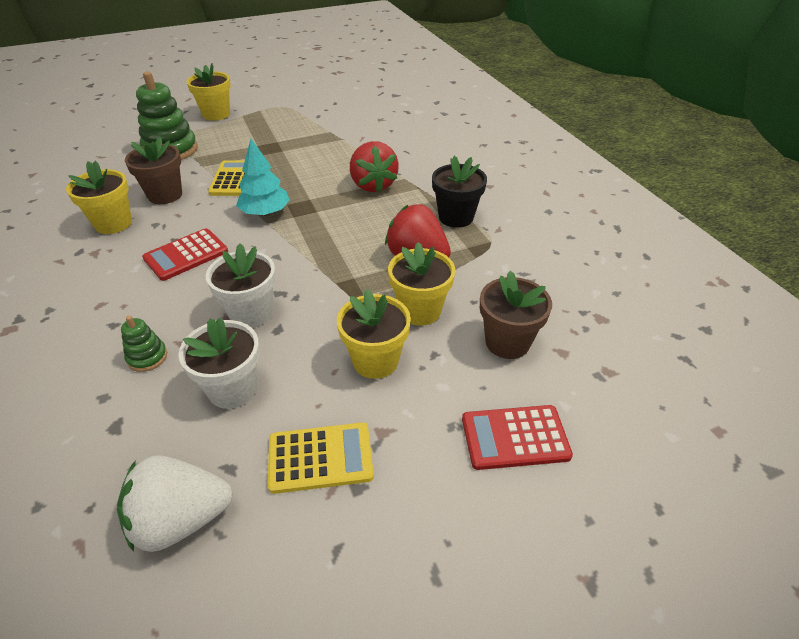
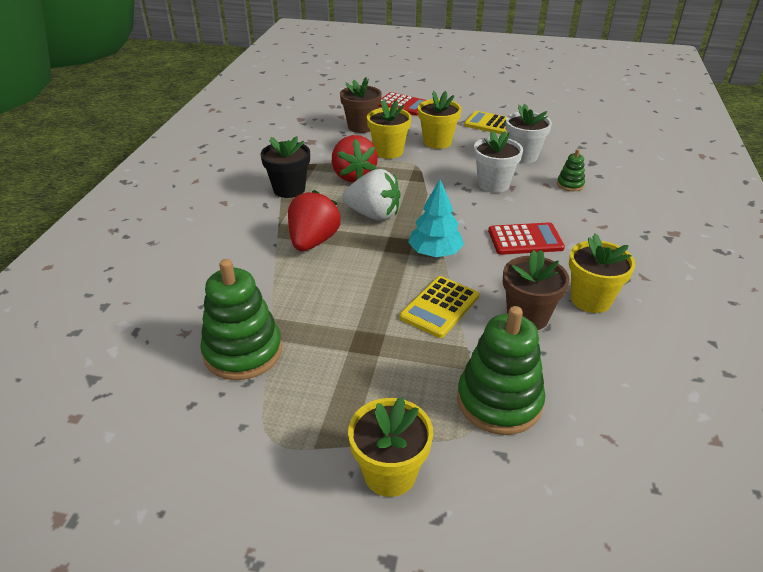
camera: 145 degrees left, 5 degrees down
white strawberry [117,455,233,552] -> white strawberry moved to [342,169,401,221]
none -> green stacking toy [200,259,282,380]

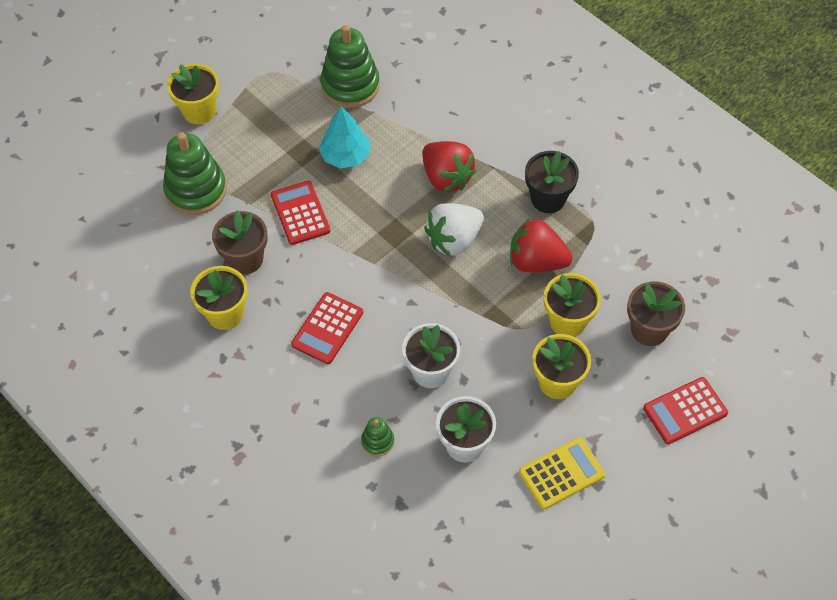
camera: 125 degrees right, 20 degrees up
yellow calculator [400,276,479,338] -> red calculator [271,180,330,245]
turquoise tree [408,179,464,257] -> turquoise tree moved to [319,106,370,168]

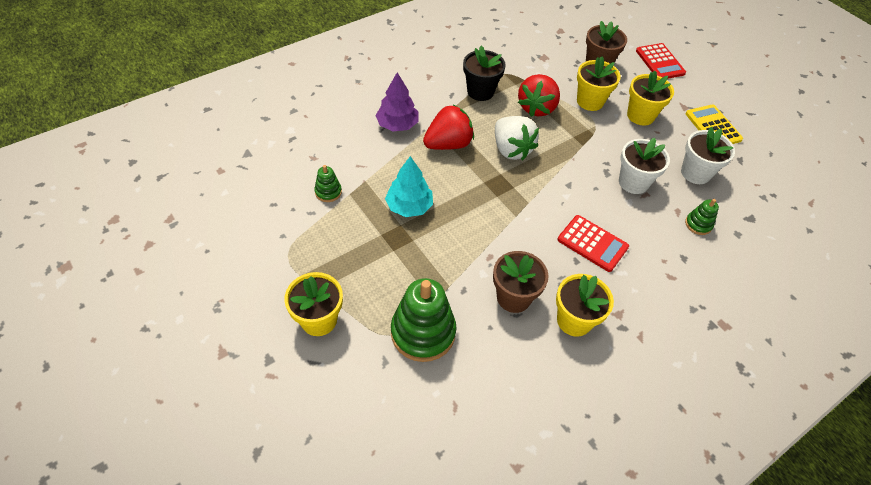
camera: 85 degrees left, 5 degrees down
red calculator [271,180,330,245] -> none
green stacking toy [320,25,380,108] -> green stacking toy [314,165,342,202], size x0.48
none -> purple tree [375,72,419,131]

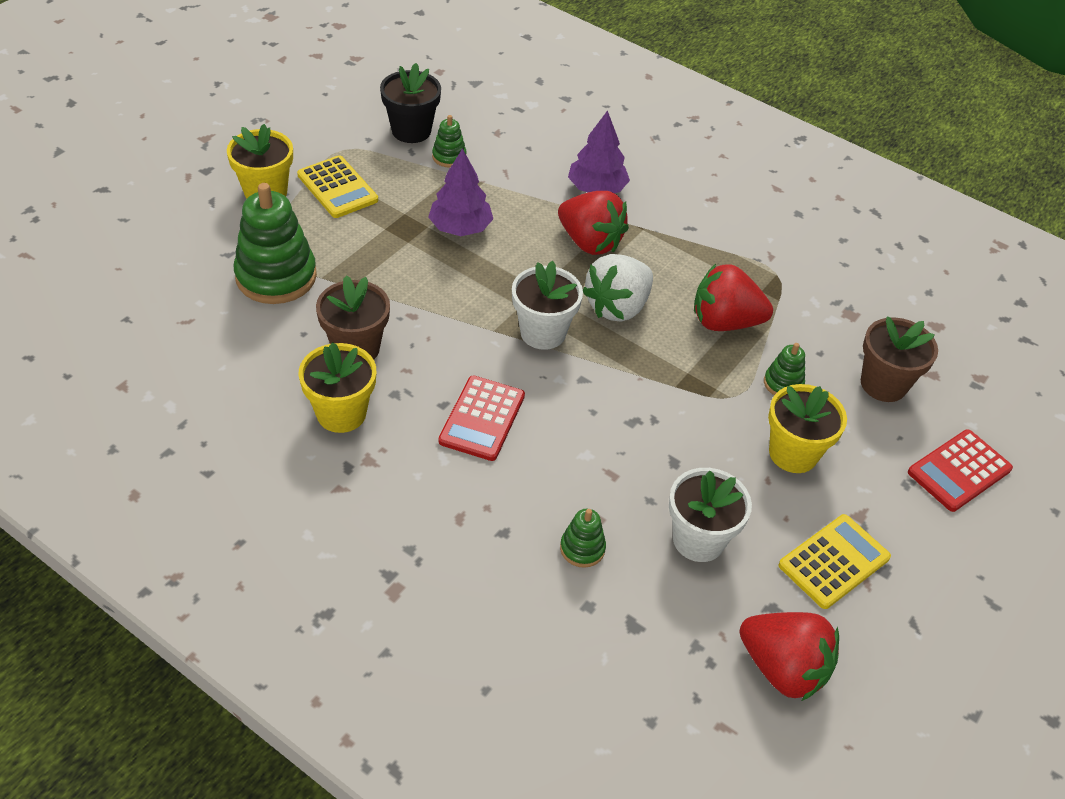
camera: 70 degrees right, 5 degrees down
turquoise tree [385,156,433,217] -> purple tree [428,148,493,236]
black flower pot [463,45,506,101] -> black flower pot moved to [380,63,441,143]
yellow flower pot [577,56,621,111] -> green stacking toy [764,343,805,395]
white flower pot [619,138,670,194] -> white flower pot moved to [512,260,583,350]
none -> yellow calculator [297,155,378,218]
none -> red strawberry [739,612,839,701]

